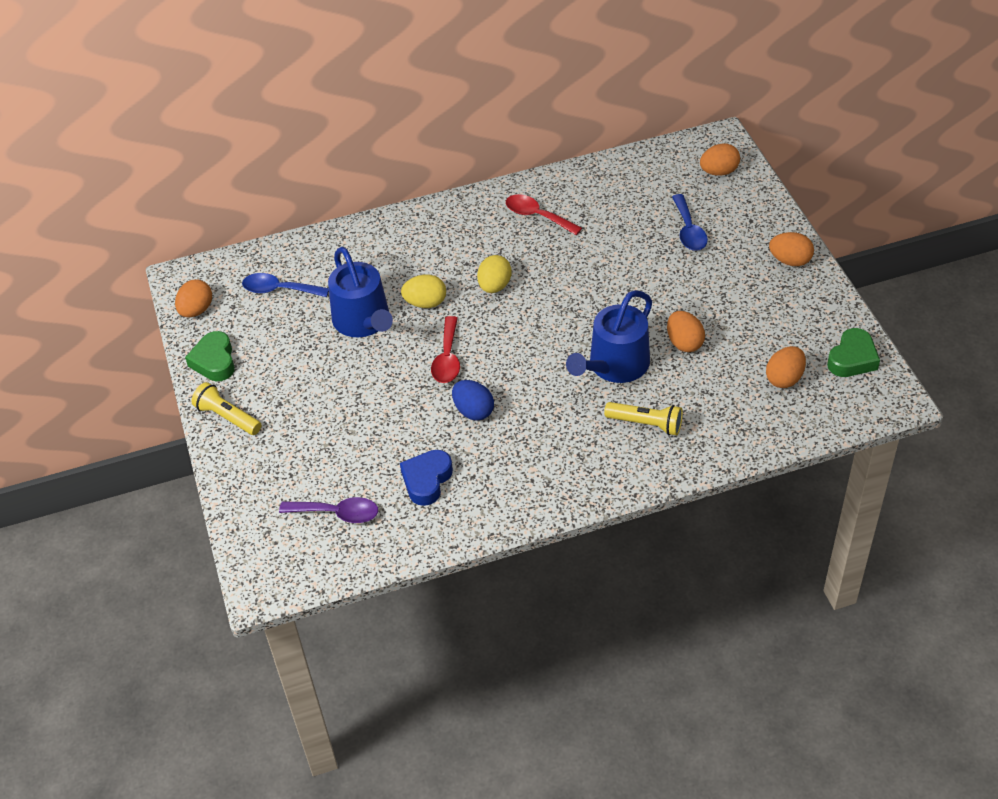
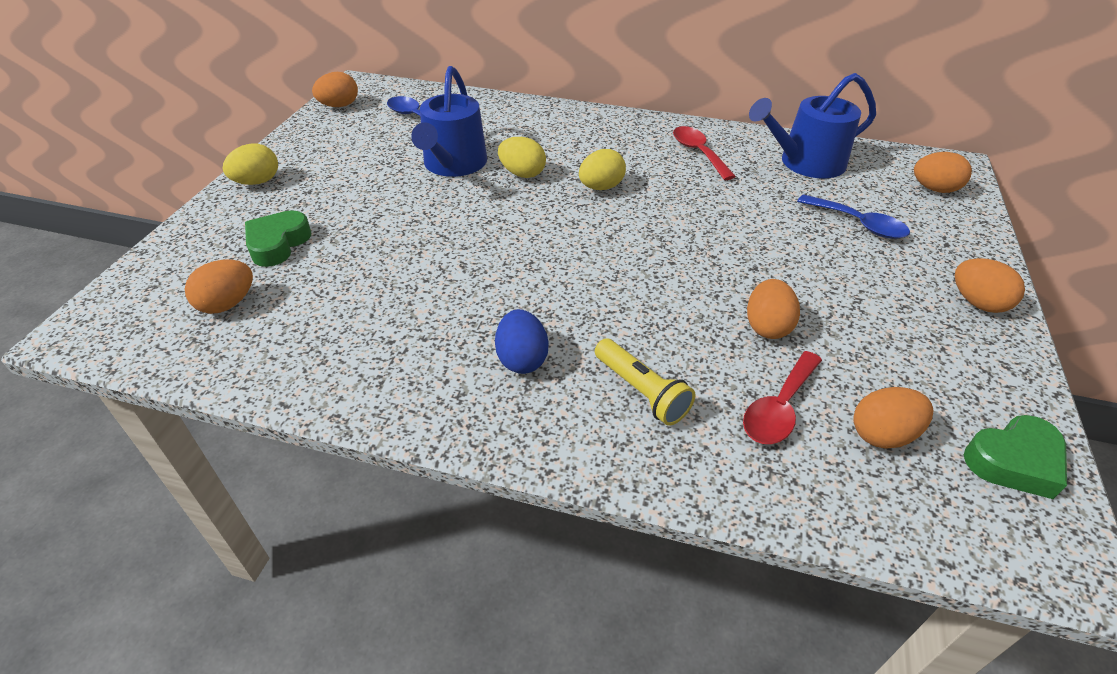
camera: 30 degrees right, 5 degrees down
green heart [185,331,235,381] -> green heart moved to [245,210,311,267]
yellow flashlight [192,382,262,435] -> yellow egg [223,144,278,185]
purple spoon [279,497,378,523] -> orange egg [185,260,253,314]
blue heart [400,450,453,506] -> none
red spoon [431,316,460,383] -> red spoon moved to [743,351,822,444]
blue egg [452,380,494,421] -> blue egg moved to [495,309,549,374]
blue watering can [566,290,652,383] -> blue watering can moved to [749,73,876,178]
blue spoon [672,194,708,251] -> blue spoon turned 75 degrees counterclockwise [797,194,910,239]

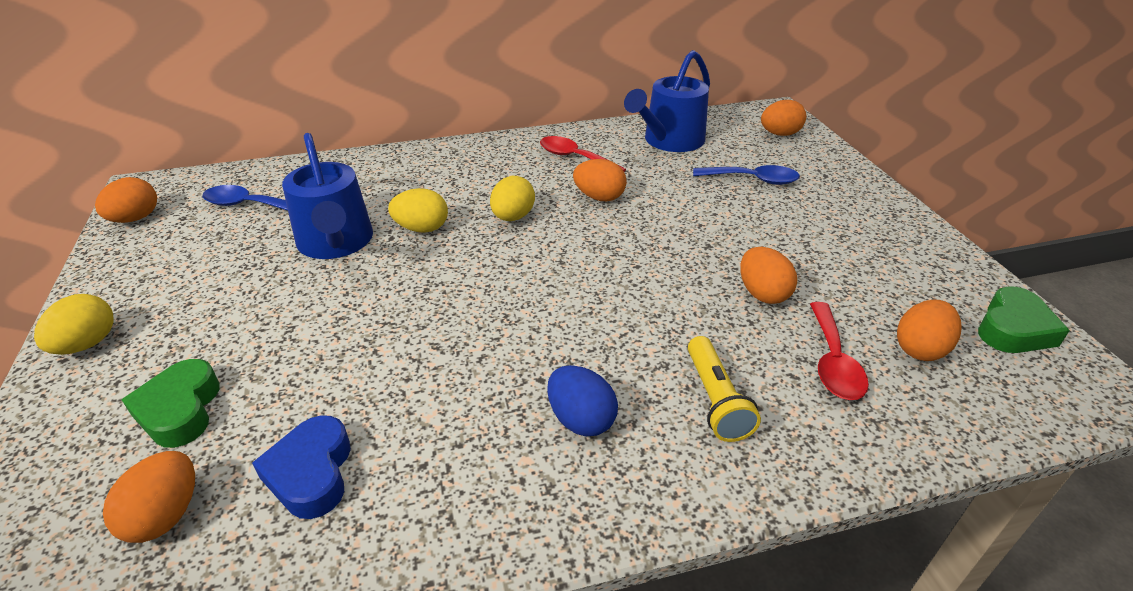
camera: 30 degrees left, 5 degrees down
yellow flashlight [595,338,695,426] -> yellow flashlight turned 60 degrees clockwise [688,336,761,442]
orange egg [955,258,1025,313] -> orange egg moved to [573,159,627,201]
none -> blue heart [252,415,351,519]

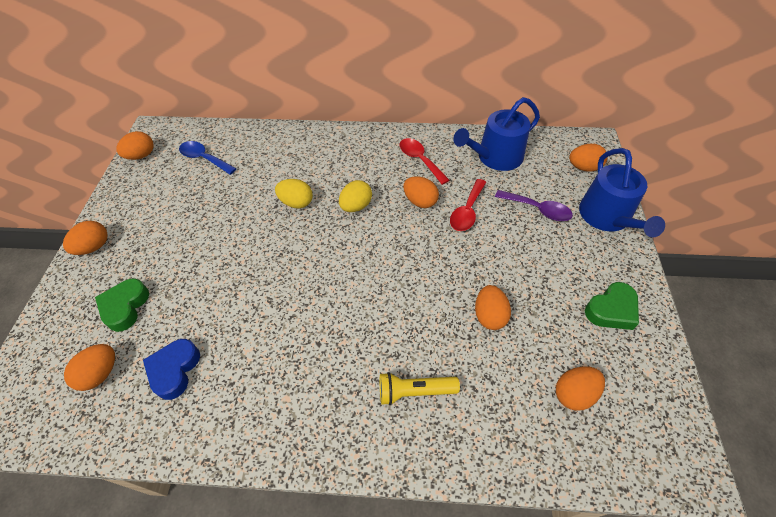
camera: 20 degrees right, 15 degrees up
yellow egg [34,294,114,355] -> orange egg [63,221,108,255]
blue watering can [282,133,373,259] -> blue watering can moved to [579,148,665,238]
blue egg [547,365,618,436] -> none
yellow flashlight [688,336,761,442] -> yellow flashlight turned 75 degrees clockwise [380,372,460,405]
blue spoon [693,165,800,185] -> purple spoon [495,190,573,221]
red spoon [810,302,869,400] -> red spoon moved to [450,179,486,231]
green heart [978,286,1070,353] -> green heart moved to [585,282,639,330]

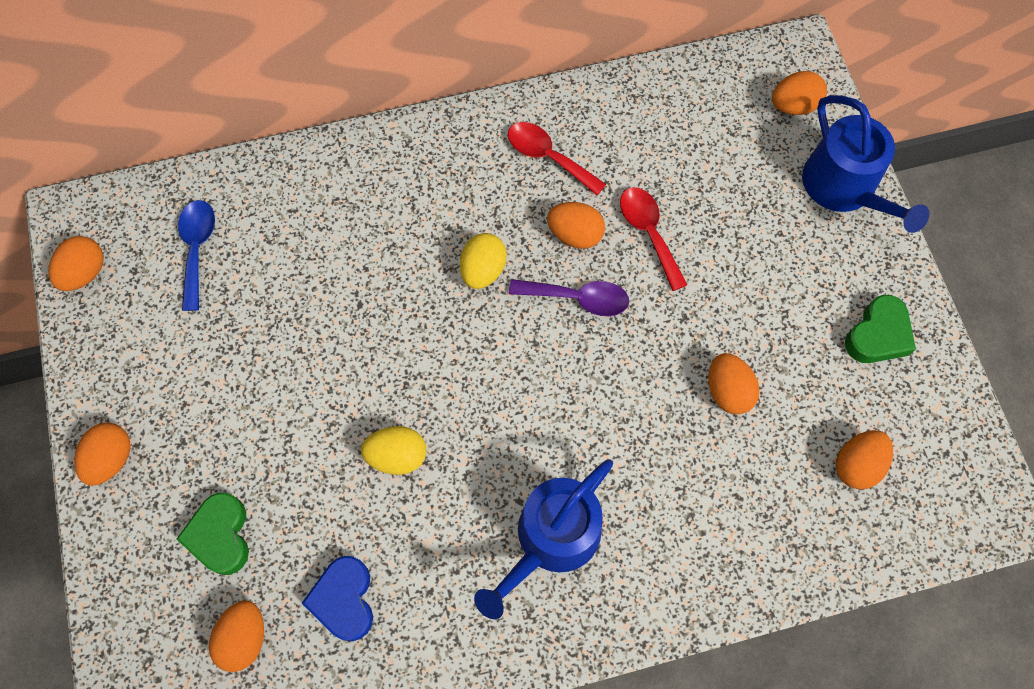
camera: 20 degrees left, 15 degrees up
blue spoon [179,141,237,175] -> blue spoon turned 75 degrees clockwise [178,200,215,311]
yellow egg [275,179,313,208] -> yellow egg moved to [361,426,427,475]
yellow flashlight [380,372,460,405] -> none
red spoon [450,179,486,231] -> red spoon turned 150 degrees clockwise [620,187,687,291]
blue watering can [453,97,540,171] -> blue watering can moved to [474,459,613,619]
purple spoon [495,190,573,221] -> purple spoon moved to [509,279,629,316]

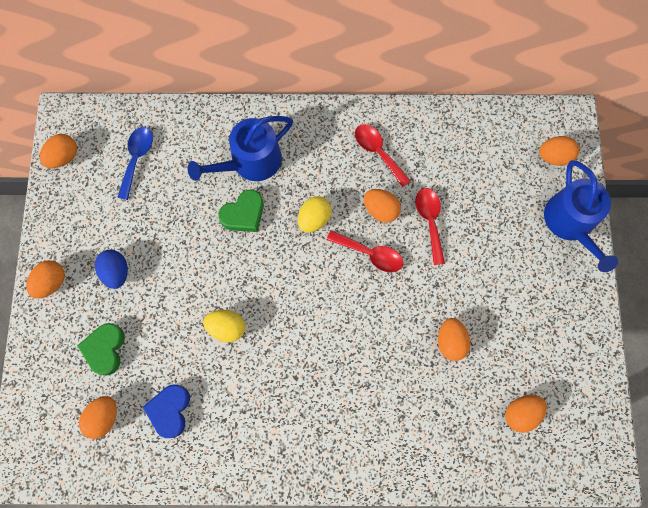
camera: 15 degrees right, 5 degrees up
blue watering can [474,459,613,619] -> blue watering can moved to [188,116,293,181]
purple spoon [509,279,629,316] -> red spoon [326,230,403,272]
green heart [845,295,916,363] -> green heart moved to [218,190,264,232]
none -> blue egg [95,250,128,289]

